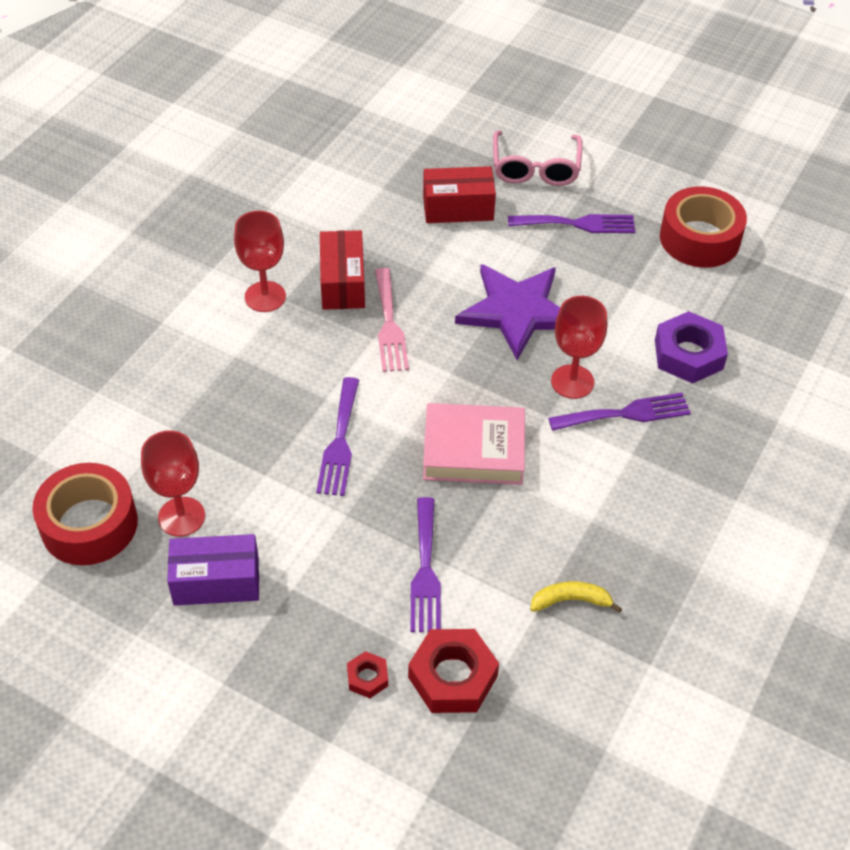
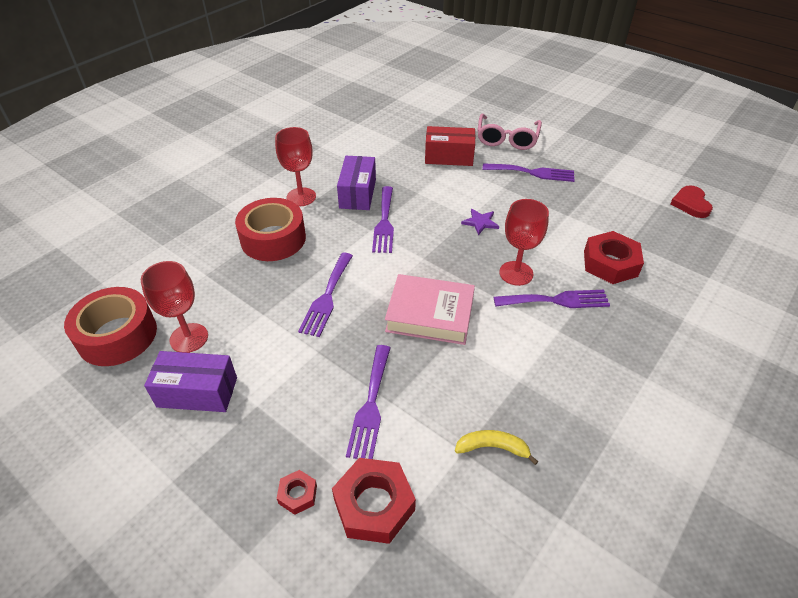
camera: 10 degrees right, 5 degrees down
red box [320,230,365,310] -> purple box [337,156,376,210]
pink fork [375,268,409,372] -> purple fork [372,186,394,253]
purple star [455,264,560,360] -> purple star [461,209,499,235], size x0.41
purple nut [655,311,728,383] -> red nut [584,231,644,284]
red tape [660,186,747,268] -> red tape moved to [235,198,306,261]
none -> red heart [670,185,713,218]

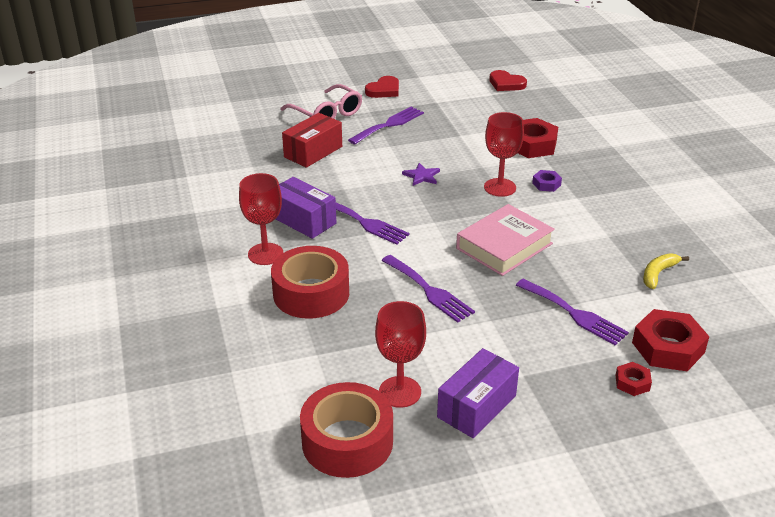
camera: 55 degrees left, 10 degrees down
purple fork [494,290,610,308] -> purple nut [532,170,562,192]
none -> red heart [365,76,399,98]

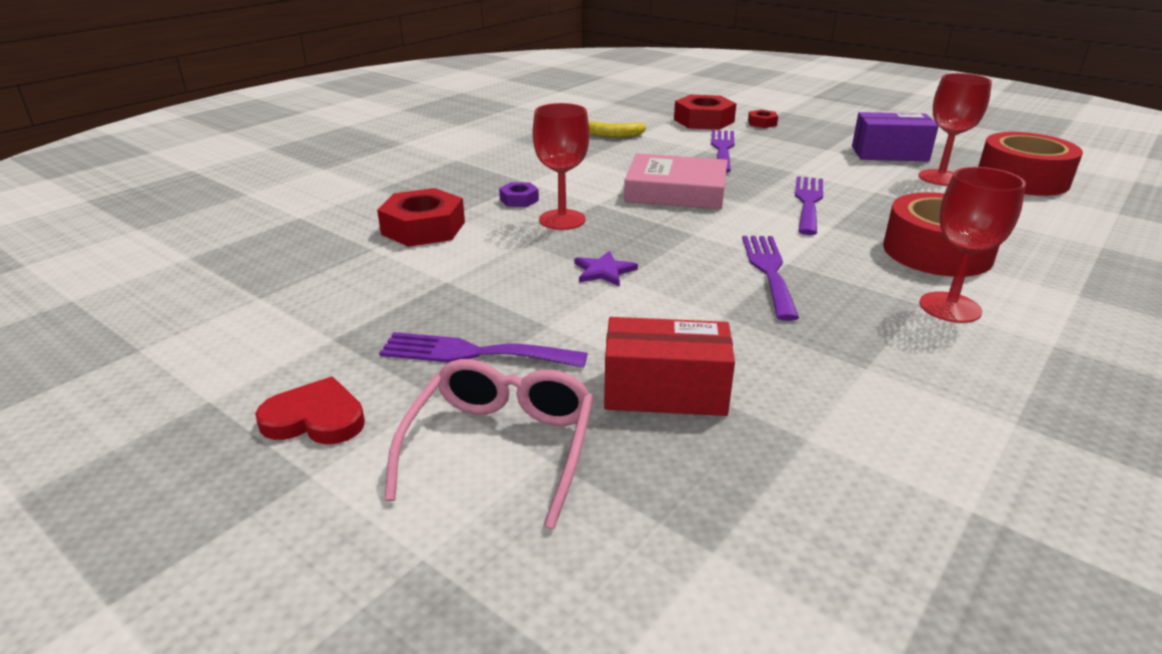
camera: 125 degrees left, 5 degrees down
purple box [276,177,336,239] -> none
red heart [489,70,527,91] -> none

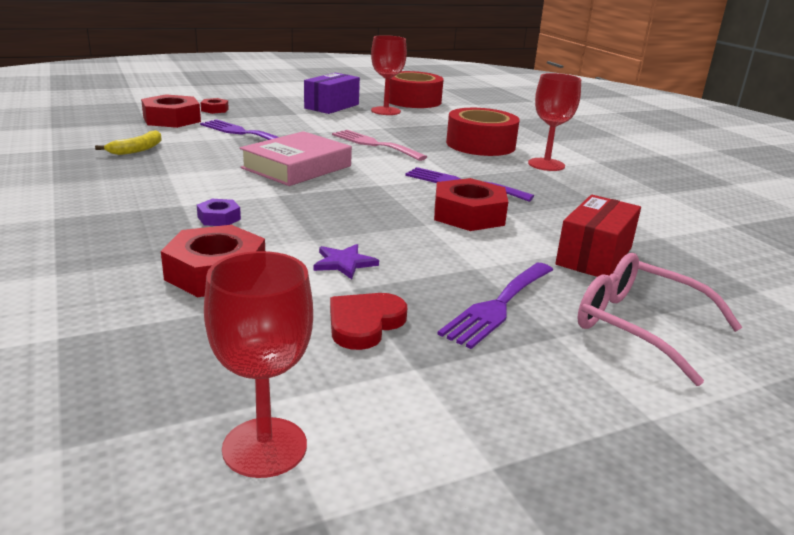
camera: 65 degrees left, 5 degrees down
red heart [255,377,365,444] -> red heart moved to [330,293,407,350]
red goblet [533,103,590,230] -> red goblet moved to [204,251,313,478]
purple star [575,251,638,287] -> purple star moved to [313,244,379,279]
purple fork [795,176,823,235] -> pink fork [332,130,427,161]
none -> red nut [434,178,508,231]

